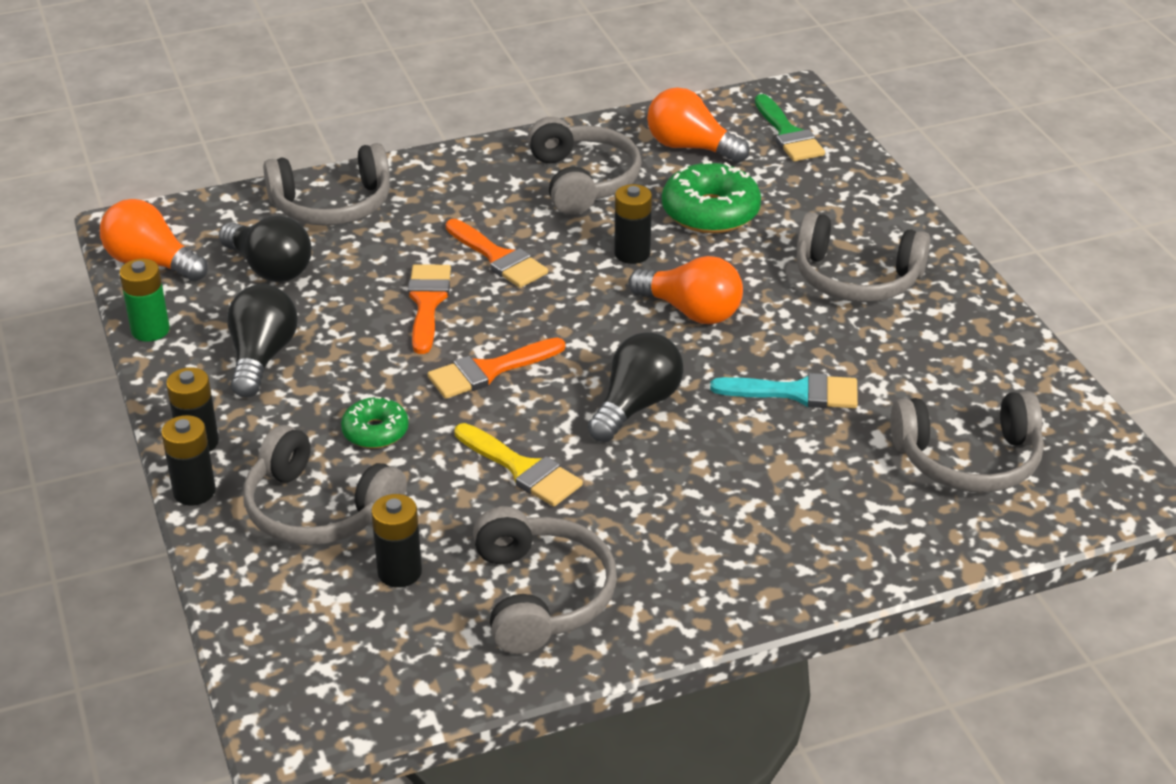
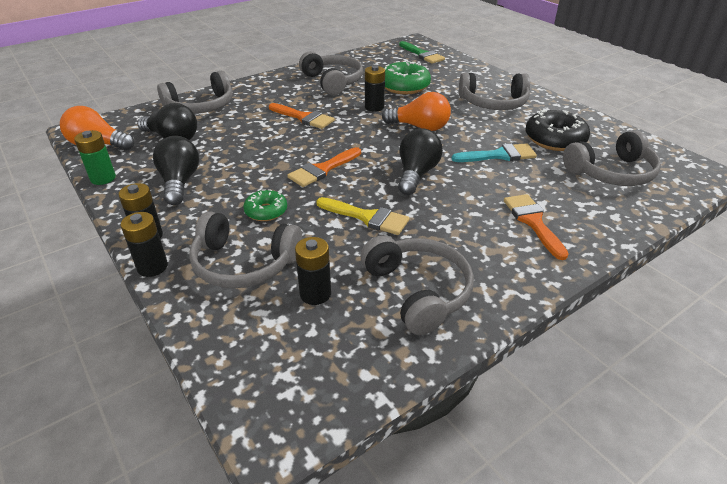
camera: 15 degrees left, 0 degrees up
orange brush [408,264,451,354] -> orange brush moved to [504,194,568,260]
orange light bulb [647,87,750,163] -> none
none -> black donut [526,110,590,151]

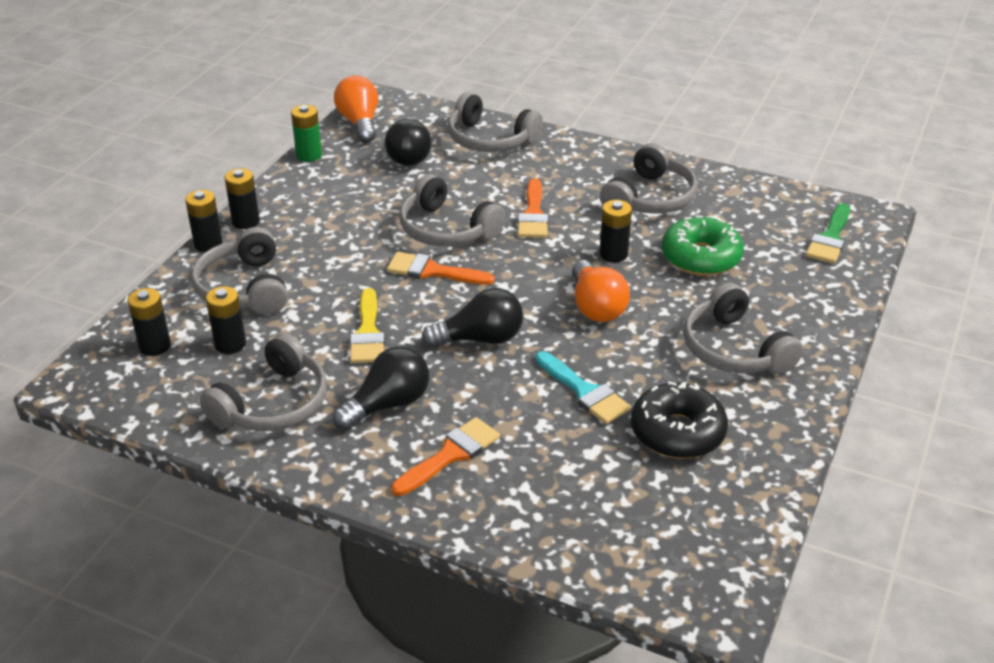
camera: 60 degrees right, 0 degrees up
black light bulb [153,136,199,205] -> black light bulb moved to [333,346,429,430]
green donut [243,189,287,221] -> none
grey headphones [563,130,661,186] -> grey headphones moved to [399,174,505,246]
none -> black battery [127,288,171,356]

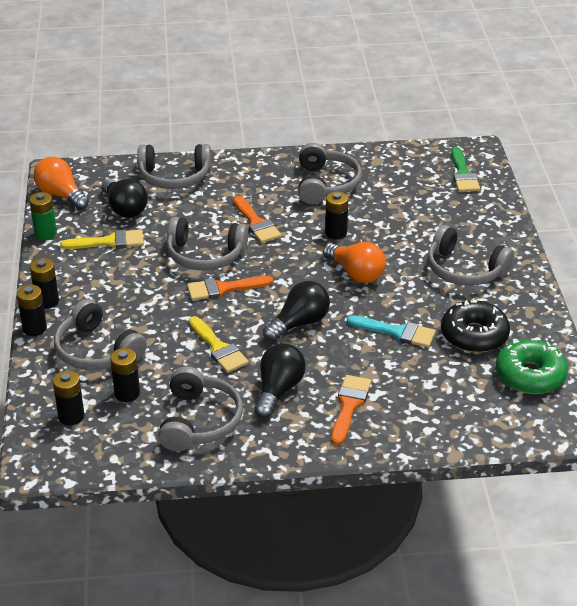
camera: 30 degrees left, 0 degrees up
green donut [661,215,744,276] -> green donut moved to [496,338,568,394]
none -> yellow brush [60,230,143,249]

